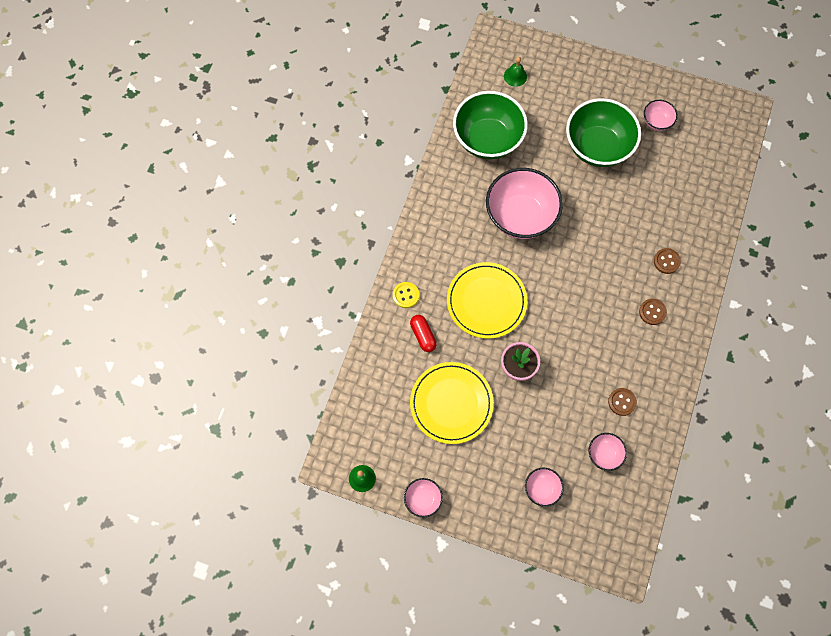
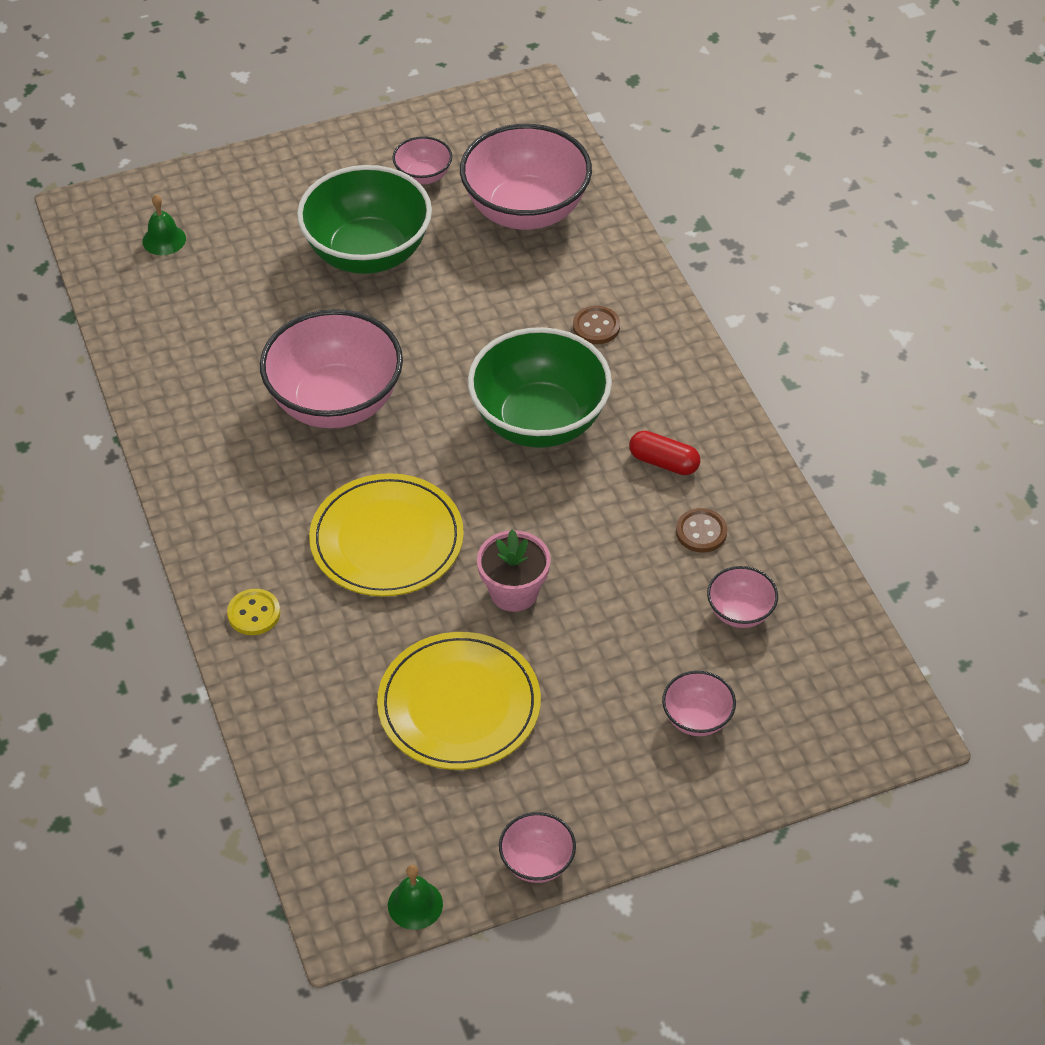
camera: 40 degrees left, 20 degrees down
red capsule [410,315,437,352] -> red capsule moved to [629,431,700,475]
green bowl [453,91,528,159] -> green bowl moved to [468,327,612,448]
brown button [639,299,667,325] -> none
none -> pink bowl [460,124,592,230]

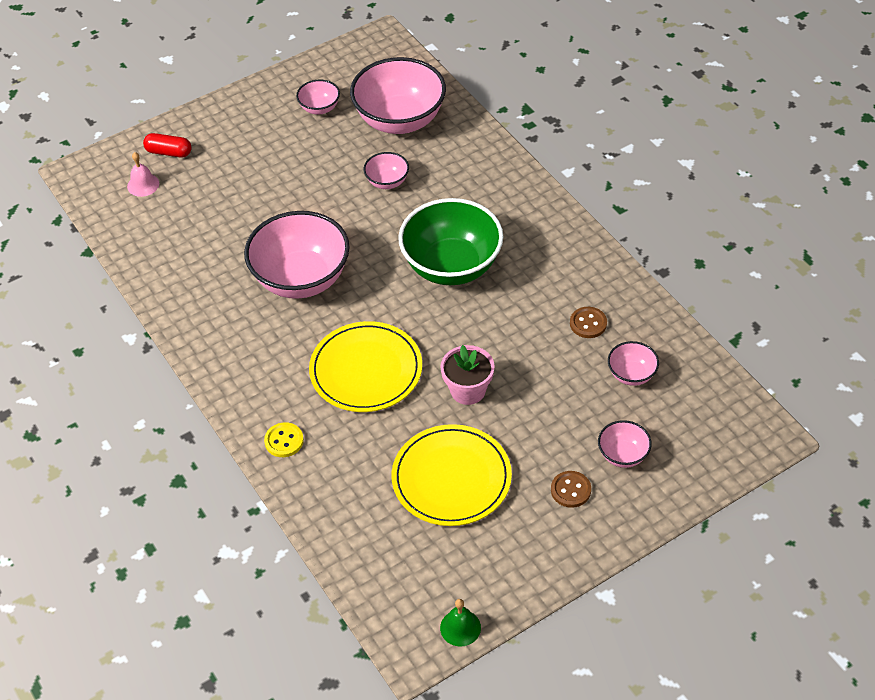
camera: 10 degrees left, 0 degrees up
green bell [143,195,186,255] -> pink bell [127,152,159,197]
green bowl [297,165,432,274] -> none
pink bowl [499,812,576,883] -> pink bowl moved to [364,152,409,189]
brown button [573,306,620,344] -> brown button moved to [551,471,591,508]
red capsule [629,431,700,475] -> red capsule moved to [143,133,192,157]

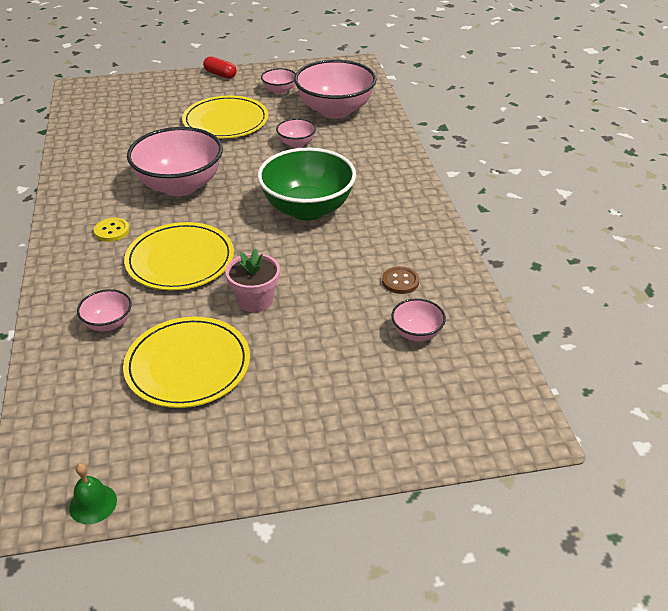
camera: 20 degrees right, 10 degrees down
pink bell [127,152,159,197] -> none
red capsule [143,133,192,157] -> red capsule moved to [203,56,237,79]
yellow button [264,422,304,457] -> yellow button moved to [94,218,130,242]
brown button [551,471,591,508] -> none
pink bowl [598,420,652,468] -> pink bowl moved to [77,289,132,332]
none -> yellow plate [182,95,268,139]

